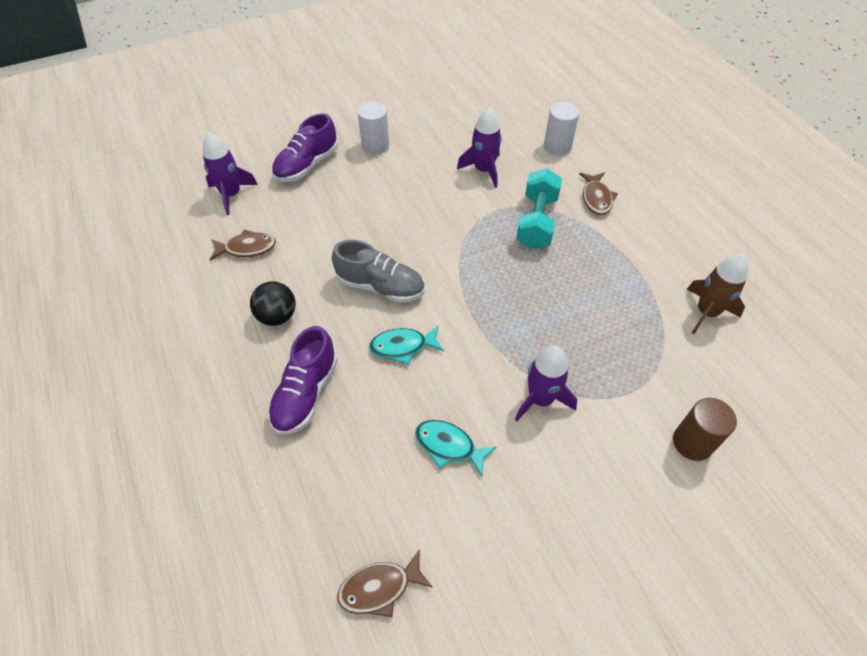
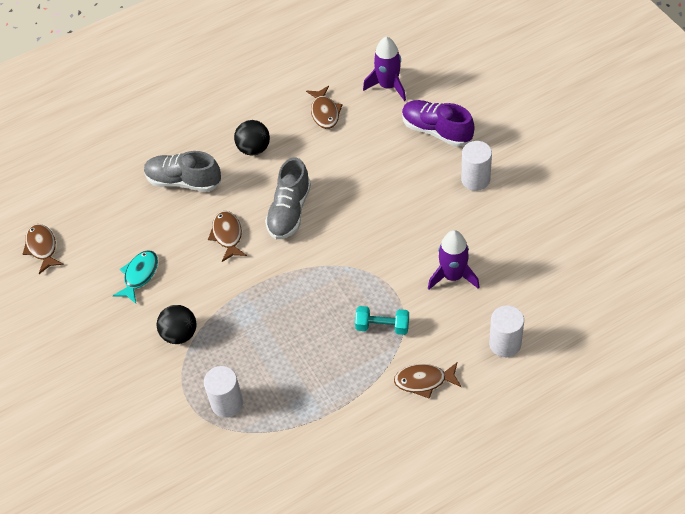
camera: 90 degrees right, 0 degrees up
purple shoe [268,326,338,435] -> grey shoe [144,151,221,192]
turquoise fish [369,325,444,365] -> brown fish [208,211,247,262]
purple rocket [515,346,577,422] -> black ball [157,305,196,344]
turquoise dumbbell [516,168,562,249] -> turquoise dumbbell [355,306,409,335], size x0.64
brown cylinder [673,398,737,461] -> none
brown rocket [687,254,748,334] -> none
none -> white cylinder [204,366,243,418]

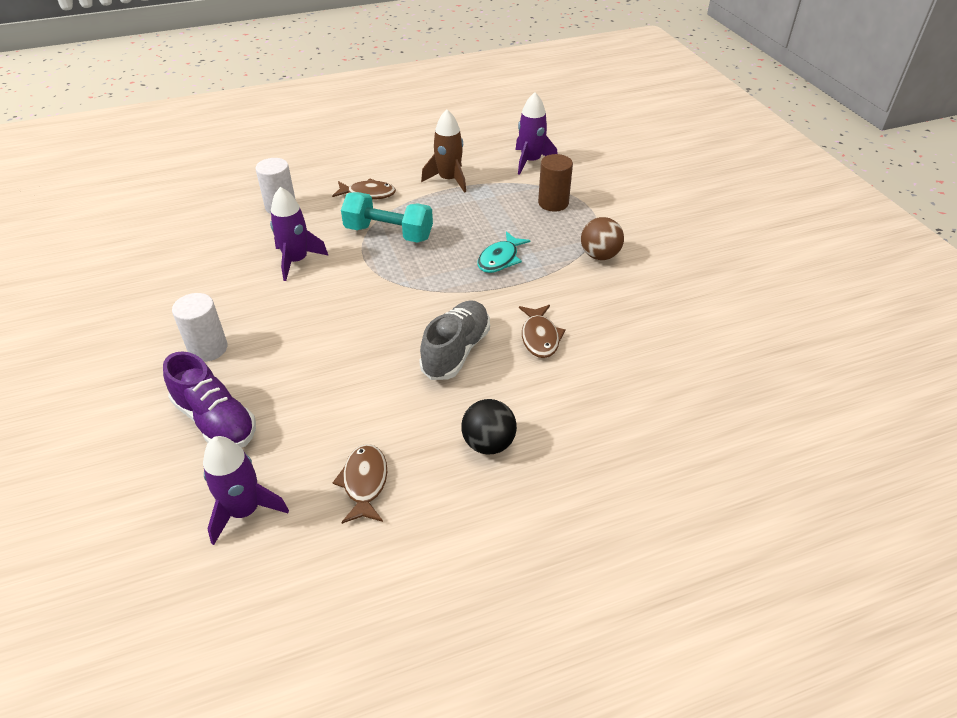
camera: 175 degrees left, 10 degrees down
brown fish [23,224,64,274] -> none
turquoise fish [113,251,158,303] -> turquoise fish moved to [478,231,531,273]
grey shoe [144,151,221,192] -> none
black ball [157,305,196,344] -> brown ball [581,217,624,260]
white cylinder [204,366,243,418] -> brown cylinder [538,154,573,212]
turquoise dumbbell [355,306,409,335] -> turquoise dumbbell [341,192,433,243], size x1.57
none -> brown rocket [421,110,466,193]
none -> purple rocket [515,92,557,175]

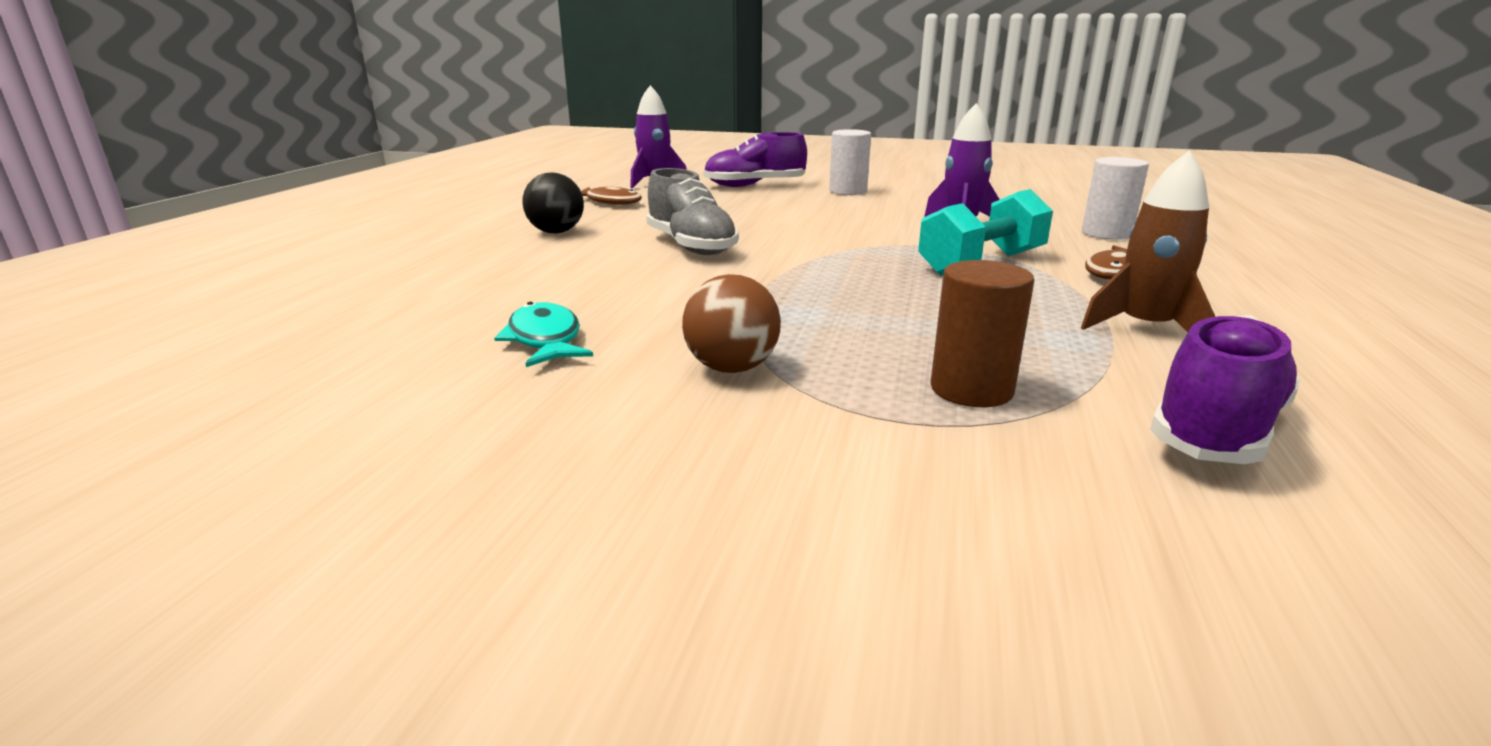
camera: 125 degrees right, 20 degrees down
turquoise fish [478,231,531,273] -> turquoise fish moved to [494,302,593,367]
purple rocket [515,92,557,175] -> purple shoe [1150,315,1301,464]
brown fish [519,305,566,358] -> none

